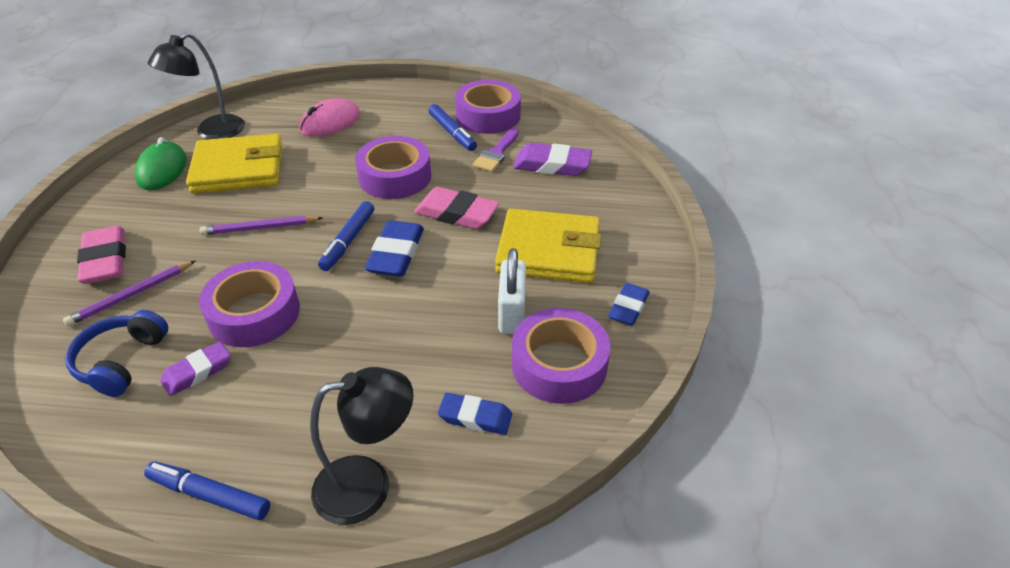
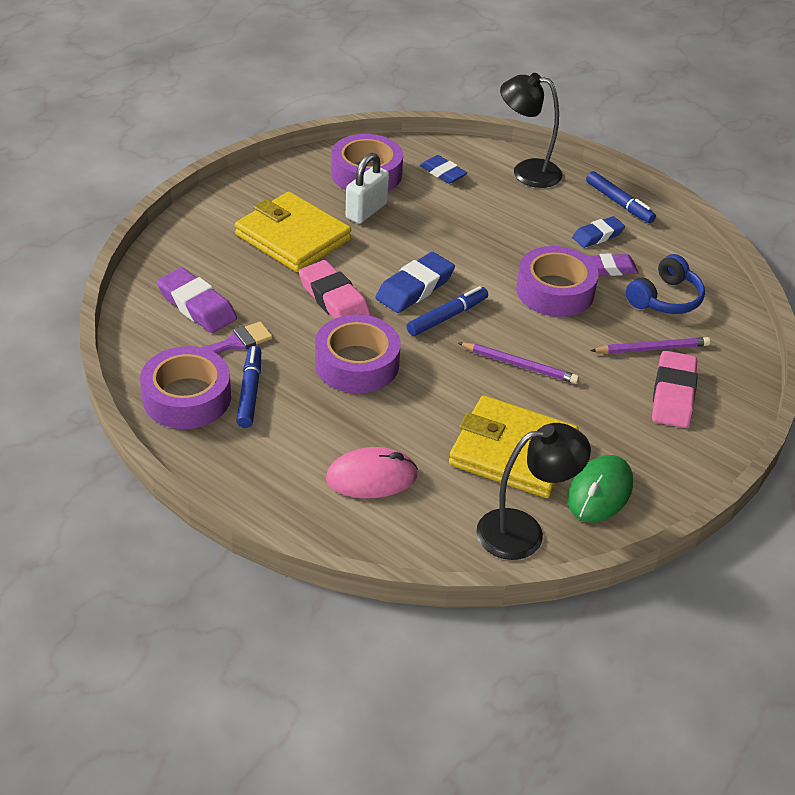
camera: 150 degrees left, 0 degrees up
blue eraser [608,283,650,326] -> blue eraser moved to [572,216,625,248]

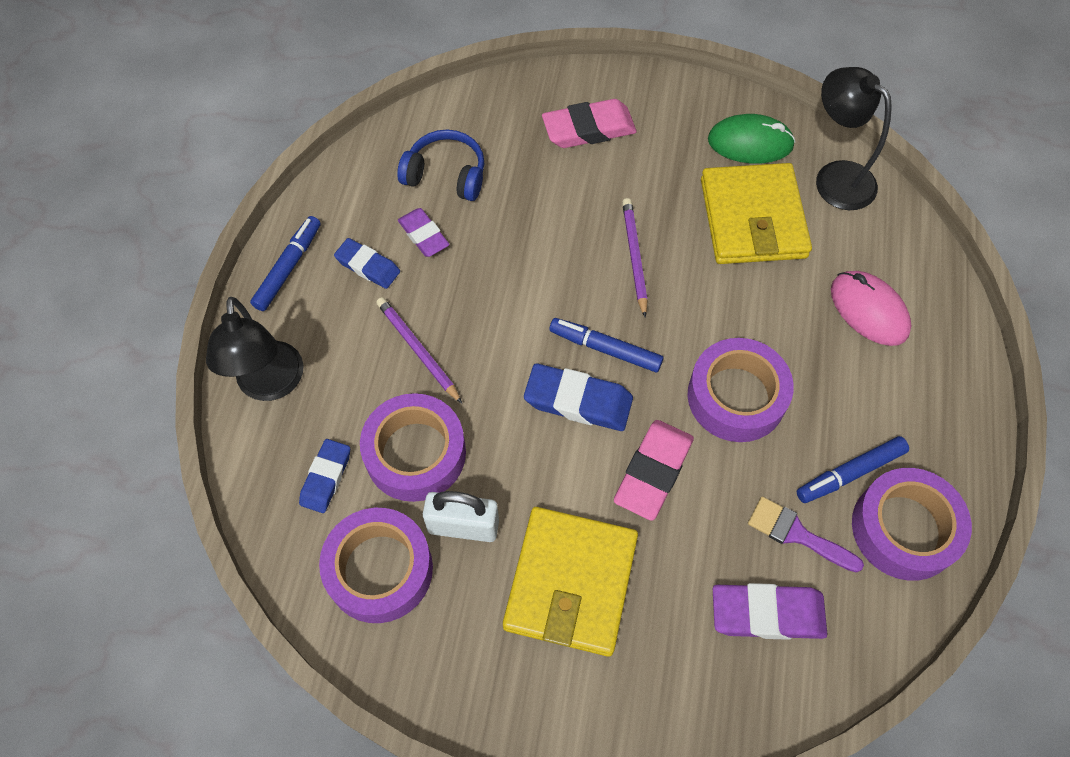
camera: 115 degrees left, 20 degrees up
purple eraser [157,267,237,333] -> purple eraser turned 75 degrees clockwise [713,583,827,640]
purple tape [516,246,599,317] -> purple tape moved to [360,393,466,502]
purple pencil [590,337,710,354] -> purple pencil moved to [376,297,462,403]

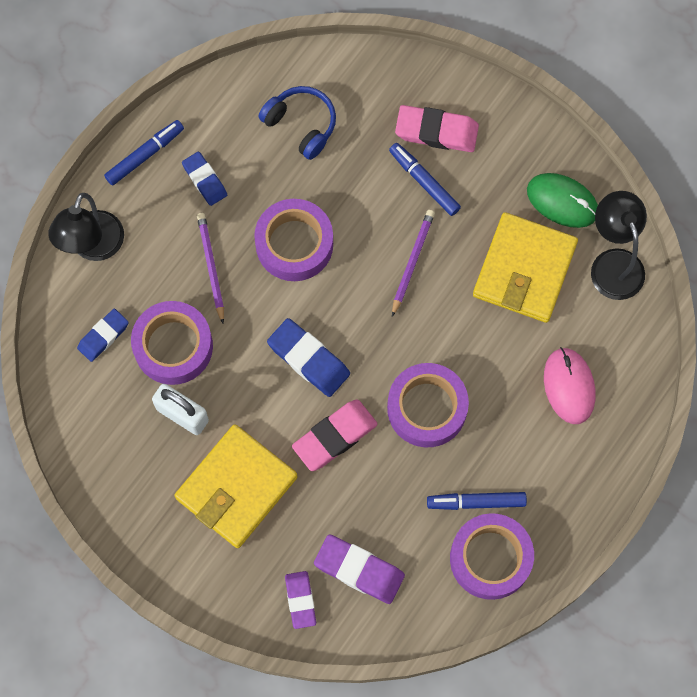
camera: 25 degrees right, 10 degrees up
purple tape [319,508,433,623] -> purple tape moved to [254,199,333,281]
purple eraser [398,208,450,257] -> purple eraser moved to [285,571,316,629]
blue marker [549,318,663,372] -> blue marker moved to [389,143,461,216]
purple brush [748,496,864,572] -> none

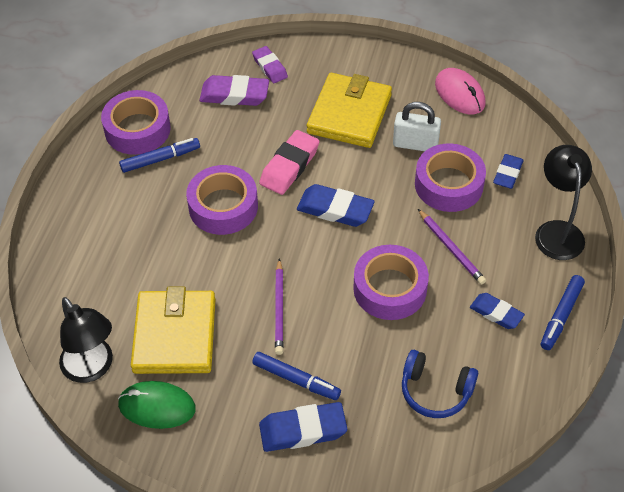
camera: 160 degrees right, 20 degrees down
pink eraser [395,105,479,152] -> blue eraser [259,402,347,452]
pink mouse [544,347,596,424] -> pink mouse moved to [435,68,485,114]

